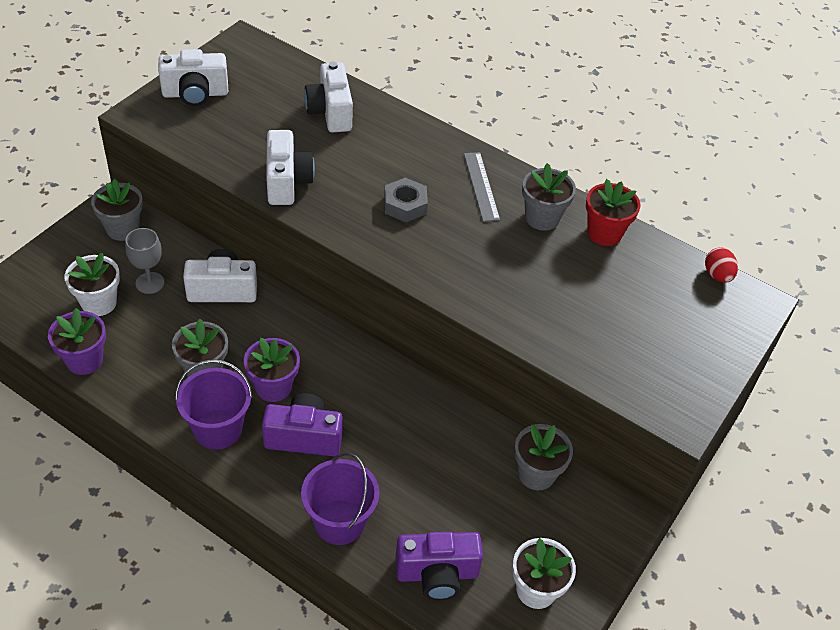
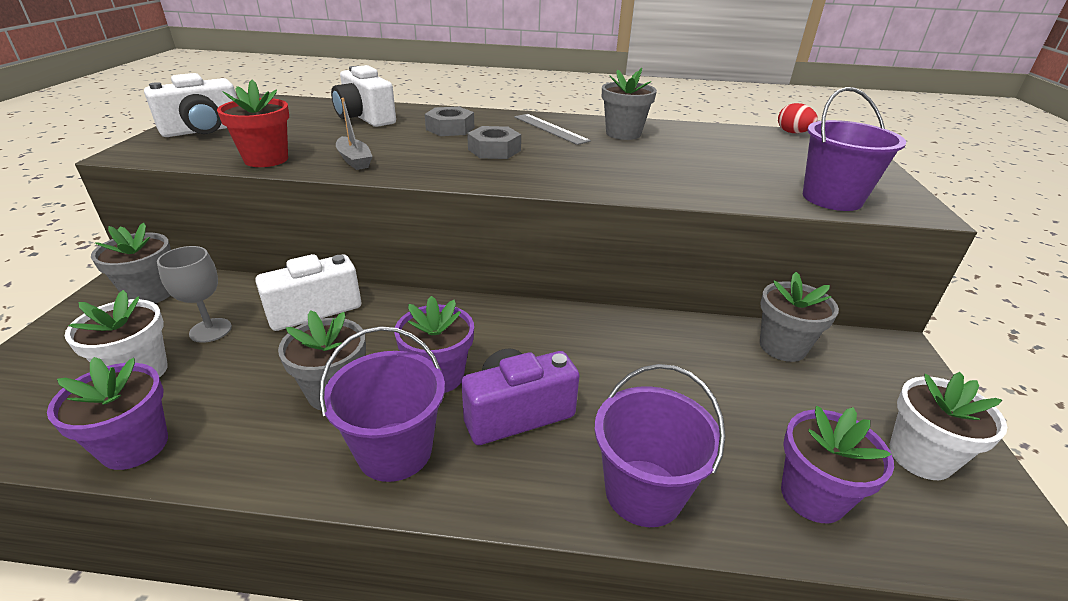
camera: 25 degrees left, 15 degrees down
white camera [266,130,315,205] -> grey boat [336,98,373,170]
purple camera [395,532,483,600] -> purple flower pot [781,406,894,523]
red flower pot [586,179,640,246] -> red flower pot moved to [217,79,289,167]
none -> grey nut [425,107,474,136]
none -> purple bucket [803,87,906,211]

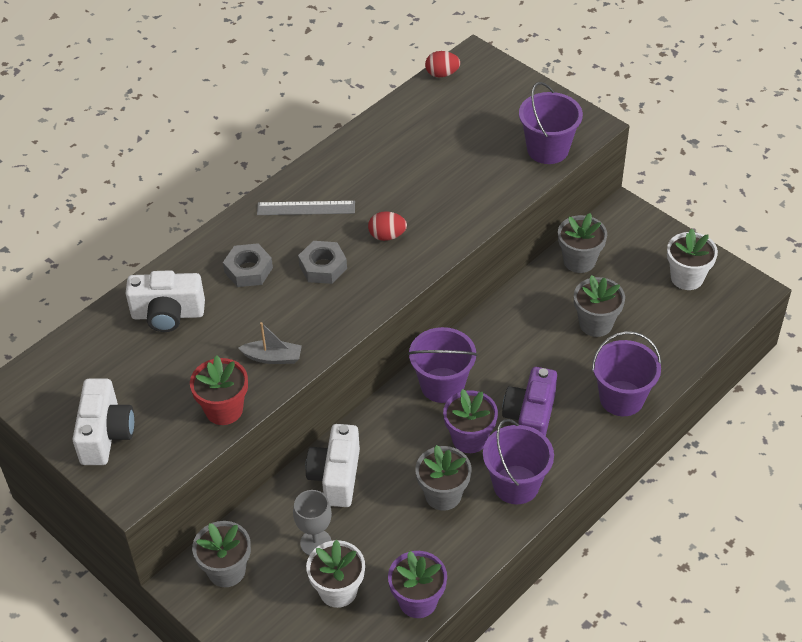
camera: 50 degrees left, 15 degrees up
grey flower pot [602,68,657,140] -> grey flower pot moved to [574,275,625,337]
purple flower pot [781,406,894,523] -> none
none -> red egg [368,211,407,241]
none -> purple bucket [408,327,478,403]

